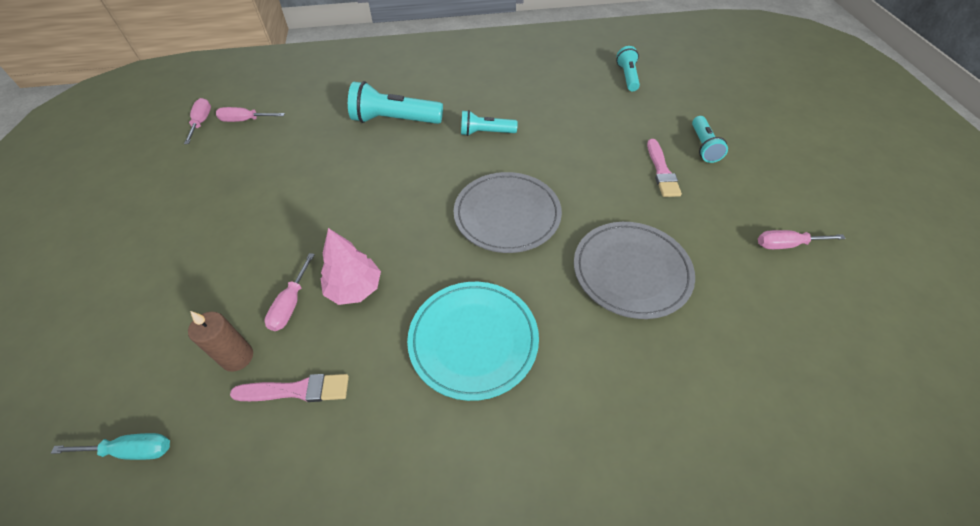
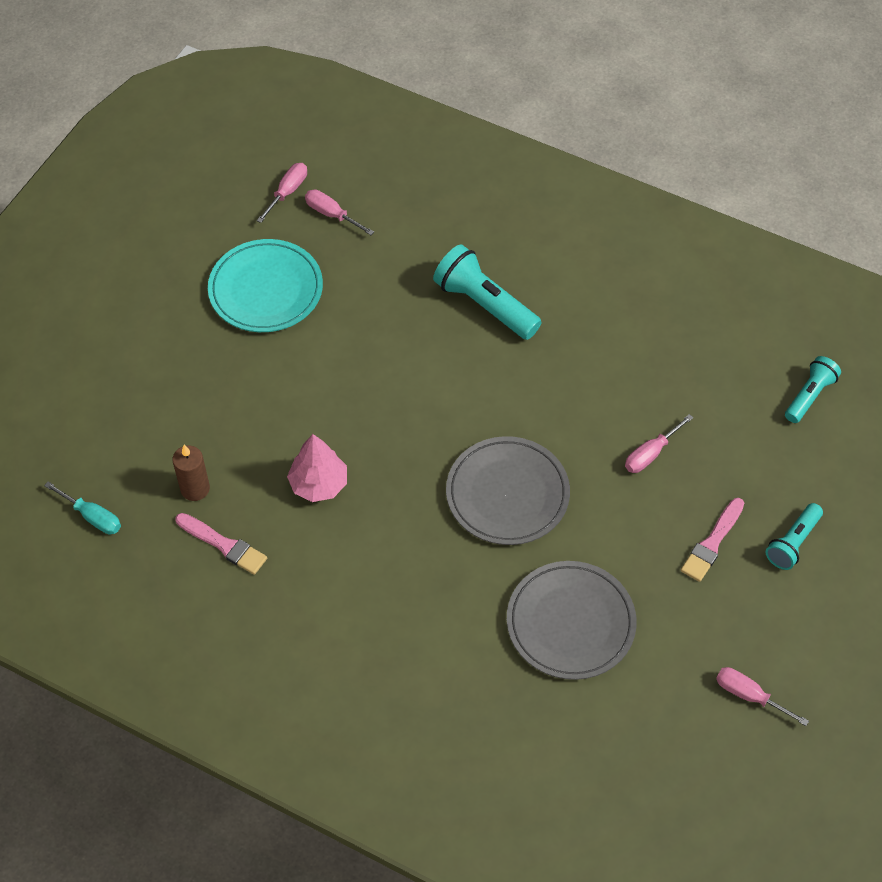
camera: 35 degrees right, 5 degrees up
pink screwdriver [265,253,315,331] -> pink screwdriver moved to [625,414,693,473]
turquoise plate [407,282,539,401] -> turquoise plate moved to [208,239,323,332]
turquoise flashlight [461,110,518,136] -> none

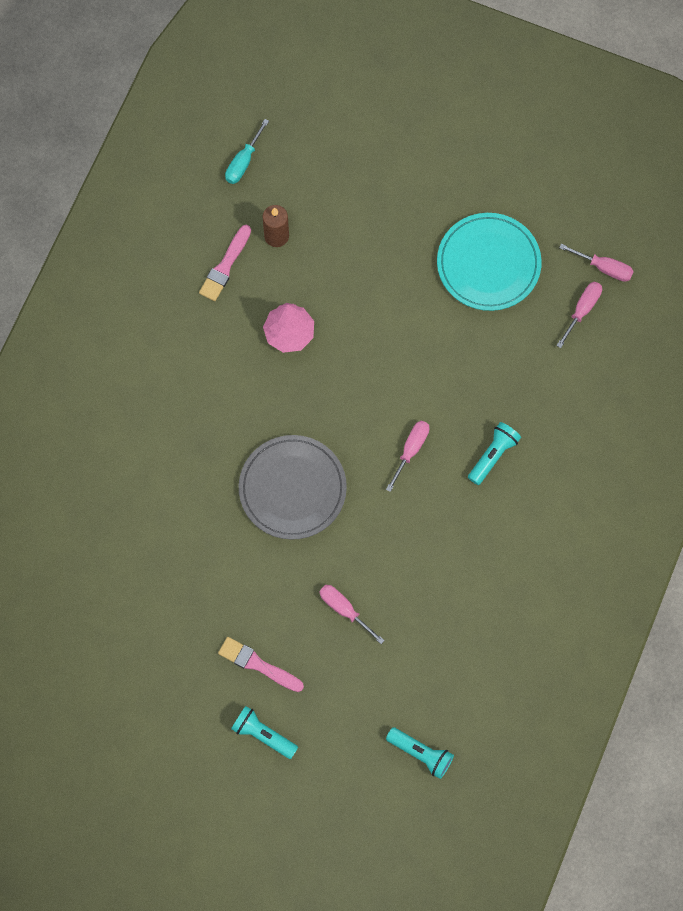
camera: 85 degrees right, 15 degrees up
turquoise flashlight [433,244,541,340] -> turquoise flashlight [468,422,521,485], size x0.61
grey plate [507,561,637,680] -> none
pink screwdriver [716,667,809,726] -> pink screwdriver moved to [386,421,430,492]

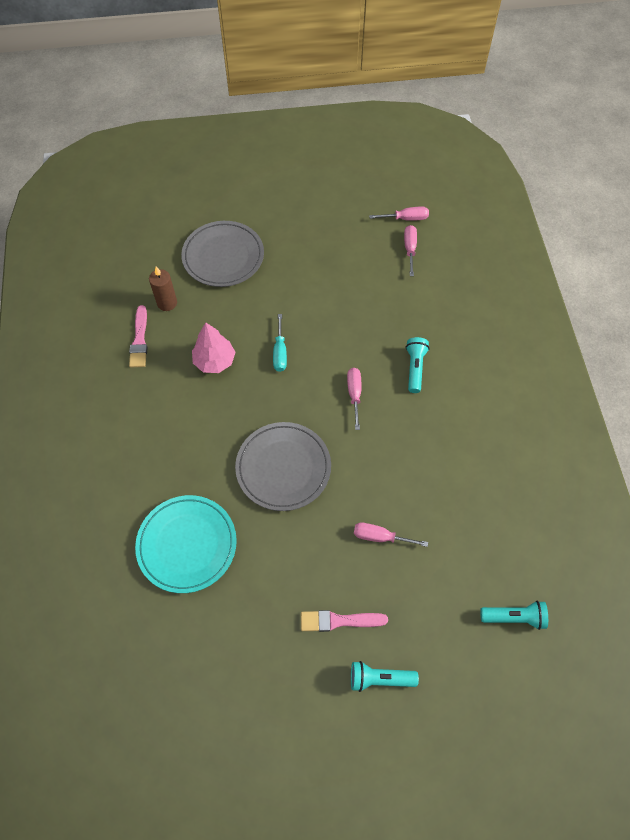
camera: 30 degrees left, 10 degrees down
turquoise screwdriver [225,119,269,184] -> turquoise screwdriver moved to [273,314,287,372]
turquoise plate [437,213,542,311] -> turquoise plate moved to [135,495,237,593]
none -> grey plate [181,221,264,287]

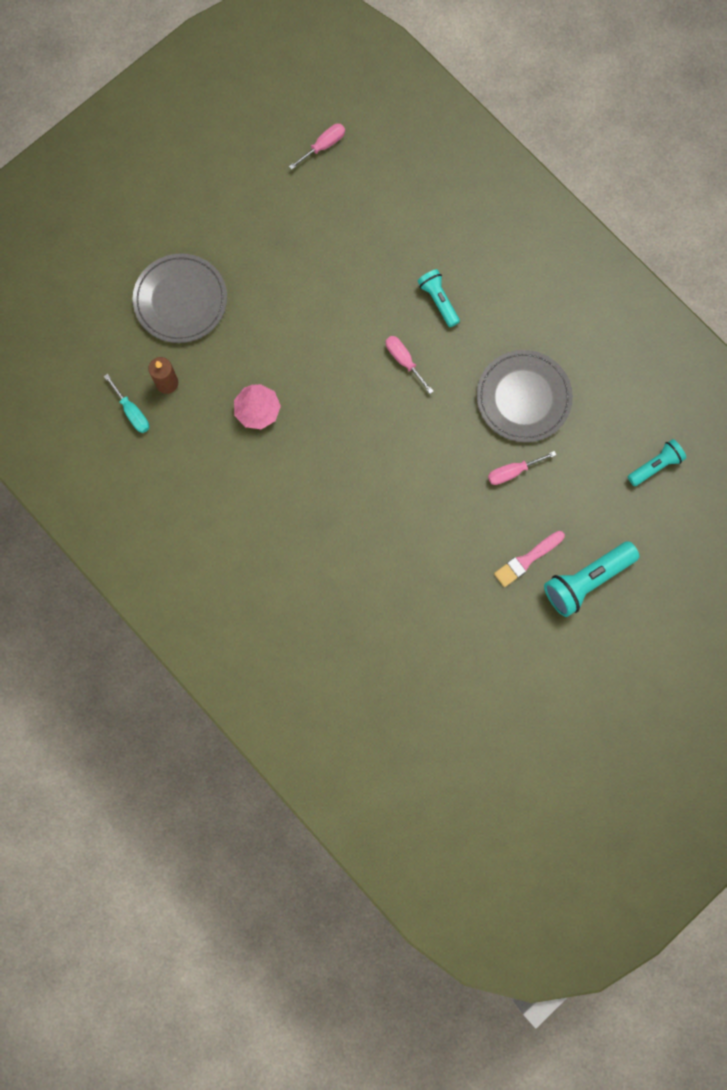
camera: 35 degrees left, 15 degrees up
pink brush [129,305,148,367] -> none
turquoise plate [135,495,237,593] -> none
grey plate [235,422,331,511] -> grey plate moved to [477,350,573,442]
turquoise screwdriver [273,314,287,372] -> turquoise screwdriver moved to [104,374,149,433]
turquoise flashlight [351,661,419,692] -> turquoise flashlight [544,541,639,617], size x1.63
pink screwdriver [404,225,417,276] -> none

